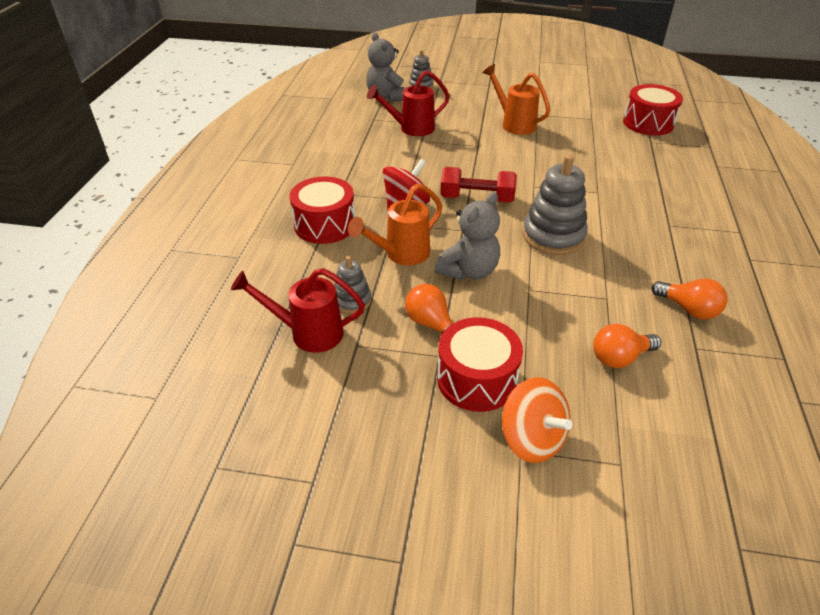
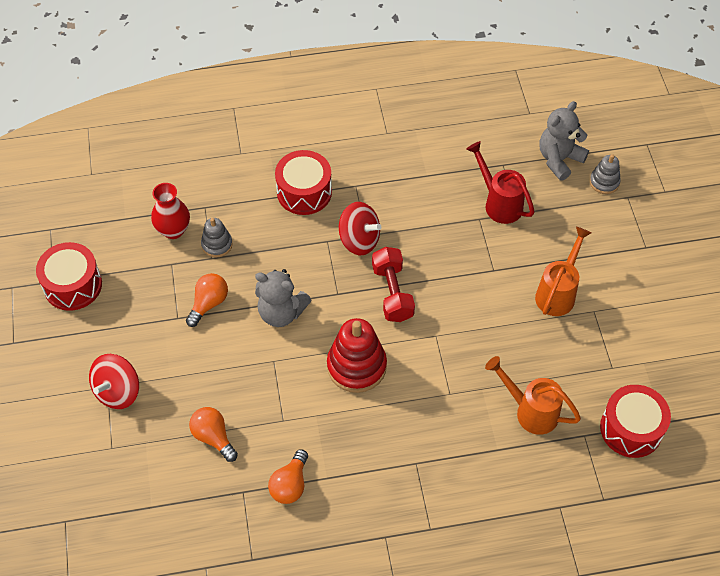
camera: 70 degrees right, 15 degrees up
red watering can [231,268,365,353] -> red vase [151,183,190,239]
orange watering can [348,183,442,265] -> orange watering can moved to [485,356,581,435]
red drum [437,317,523,412] -> red drum moved to [36,242,102,311]
orange spinning top [502,377,572,463] -> red spinning top [89,354,139,409]
grey stacking toy [523,154,588,255] -> red stacking toy [327,318,387,393]

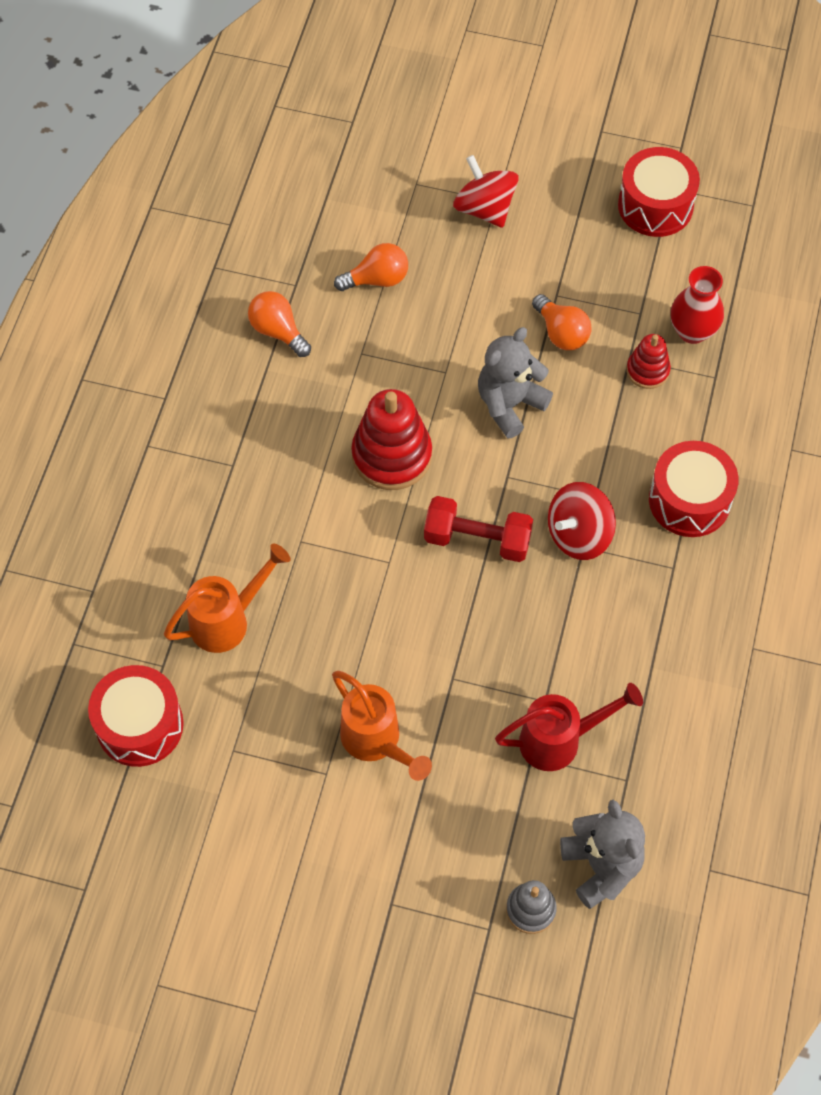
camera: 115 degrees right, 5 degrees up
grey stacking toy [201,218,232,258] -> red stacking toy [626,334,671,389]

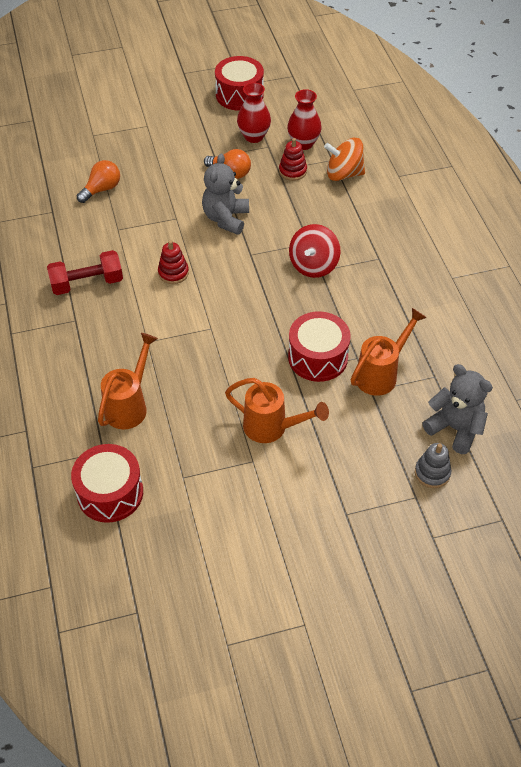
camera: 30 degrees left, 10 degrees down
orange light bulb [248,291,311,357] -> none
red stacking toy [351,389,432,490] -> red stacking toy [158,240,189,284], size x0.55
red dumbbell [424,496,533,562] -> red dumbbell moved to [47,250,123,295]
red spinning top [453,155,519,228] -> none
red watering can [495,683,643,771] -> orange watering can [351,308,427,396]
red drum [649,441,739,537] -> red drum moved to [288,311,351,382]
none -> red vase [237,83,271,143]
none -> orange spinning top [324,138,365,181]

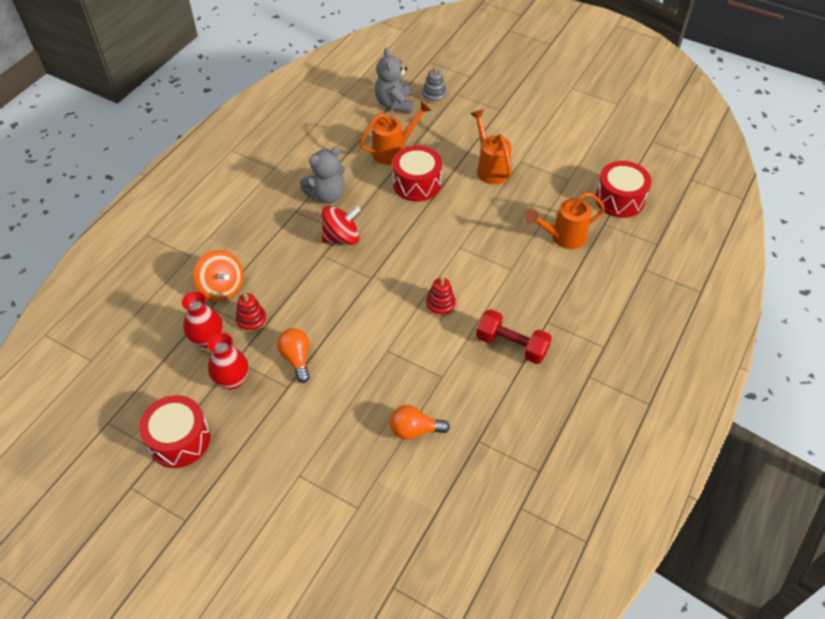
camera: 135 degrees left, 0 degrees up
grey teddy bear [202,154,249,235] -> grey teddy bear moved to [300,146,345,204]
orange watering can [351,308,427,396] -> orange watering can turned 150 degrees clockwise [359,101,432,165]

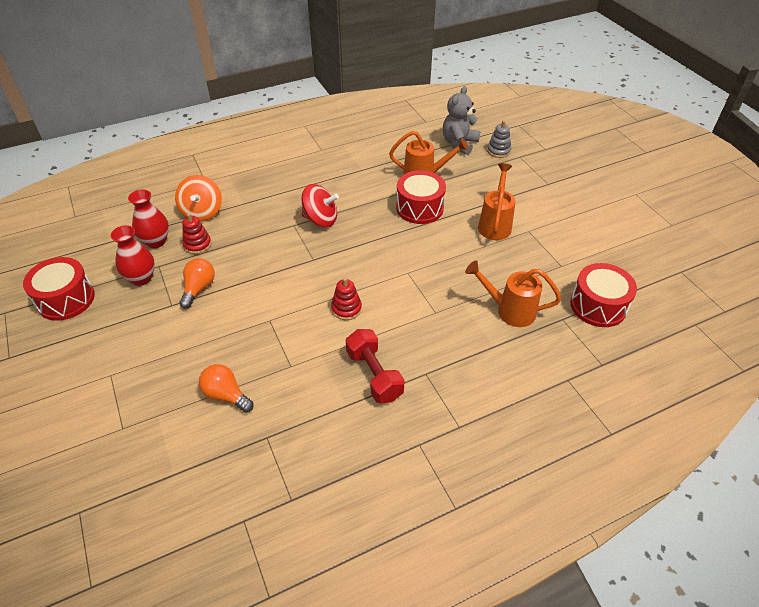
camera: 35 degrees right, 5 degrees down
grey teddy bear [300,146,345,204] -> none

